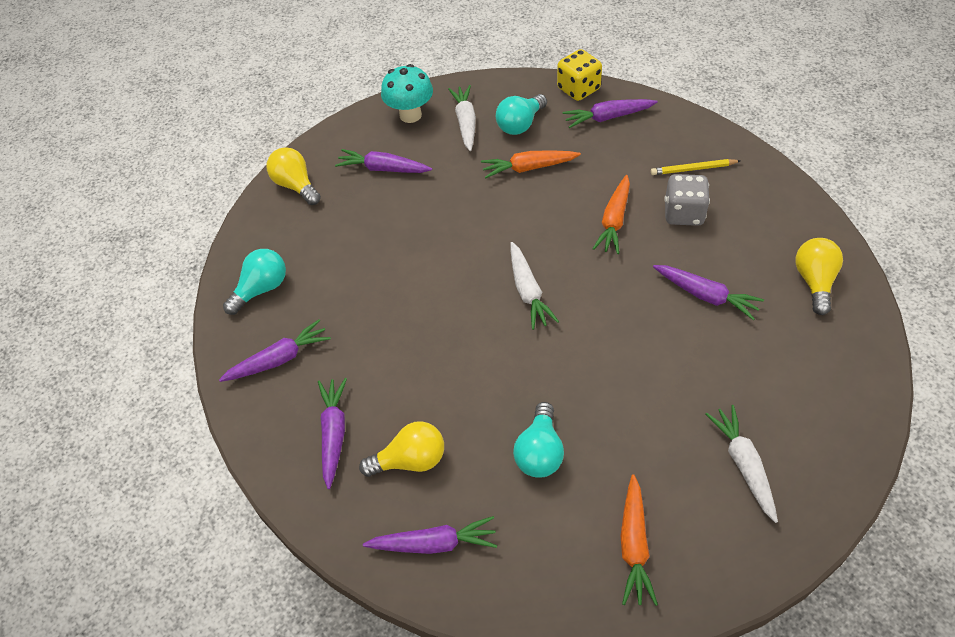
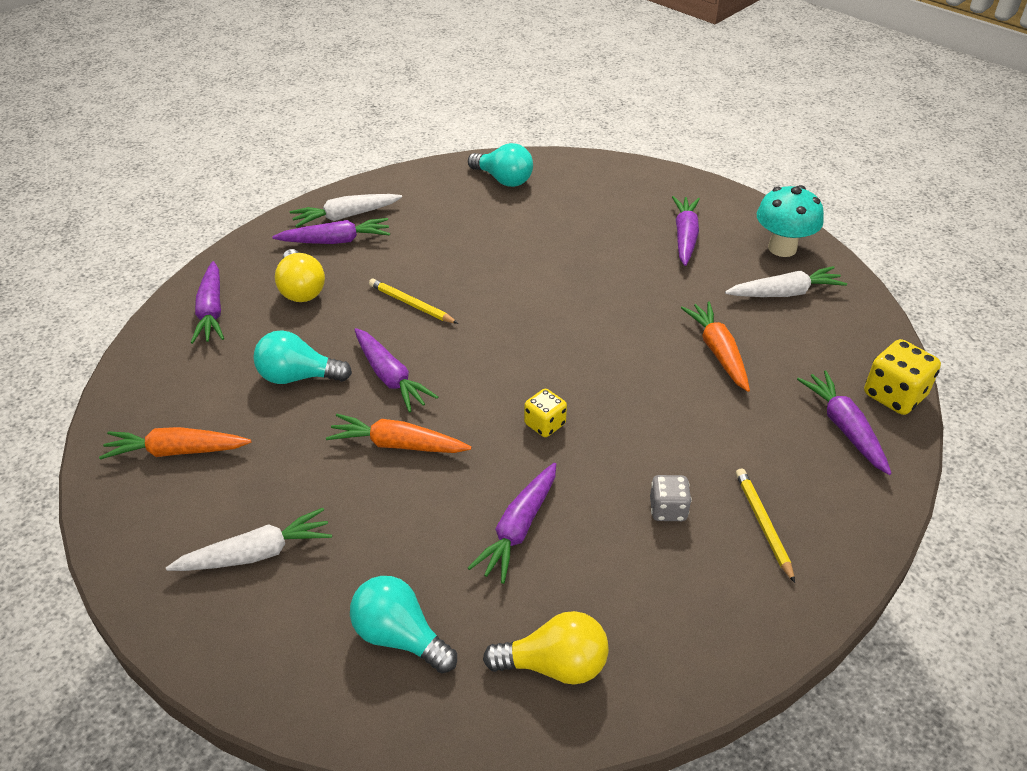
camera: 80 degrees right, 10 degrees down
purple carrot [219,319,331,382] -> purple carrot moved to [354,328,438,413]
yellow light bulb [267,147,321,205] -> none
turquoise light bulb [496,94,547,135] -> turquoise light bulb moved to [350,576,457,673]
white carrot [511,242,559,330] -> white carrot moved to [290,194,402,228]
orange carrot [592,175,630,254] -> orange carrot moved to [326,414,471,453]
grey dice [664,174,710,226] -> grey dice [650,475,692,521], size x0.63
none -> yellow pencil [369,278,459,324]
none -> yellow dice [524,389,567,437]

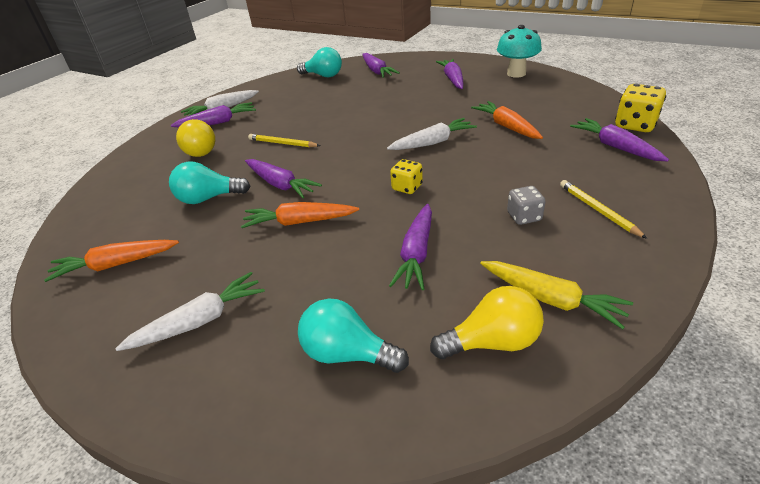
camera: 10 degrees left, 5 degrees down
purple carrot [191,261,224,344] -> purple carrot moved to [362,53,399,78]
white carrot [725,266,847,297] -> white carrot moved to [387,118,477,150]
none -> yellow carrot [480,261,633,329]

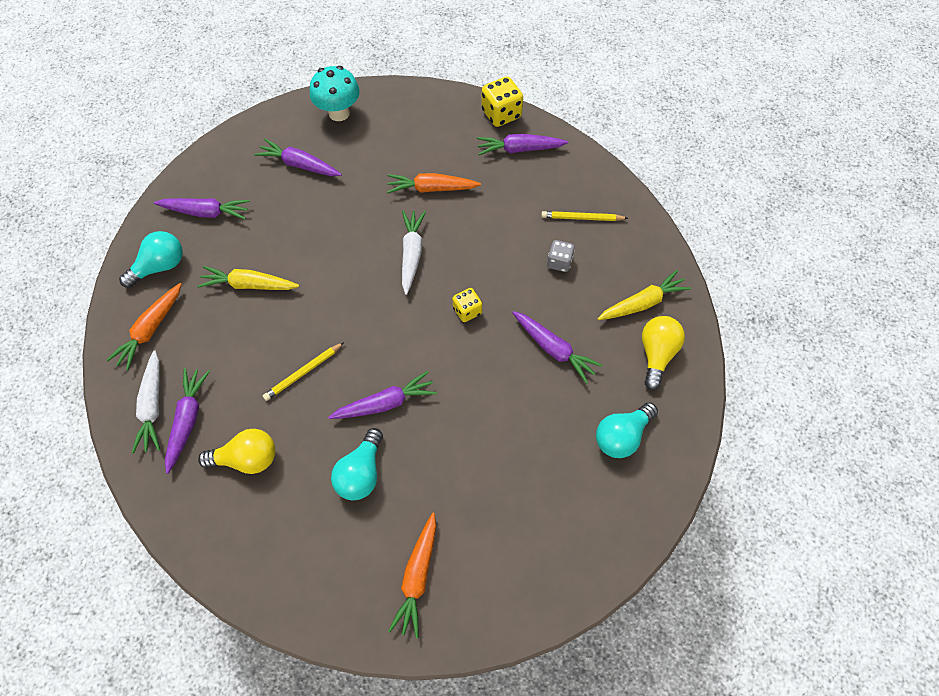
camera: 65 degrees left, 25 degrees up
white carrot [115,272,265,351] -> none
orange carrot [241,202,359,228] -> orange carrot moved to [107,283,182,371]
none -> yellow carrot [197,266,299,290]

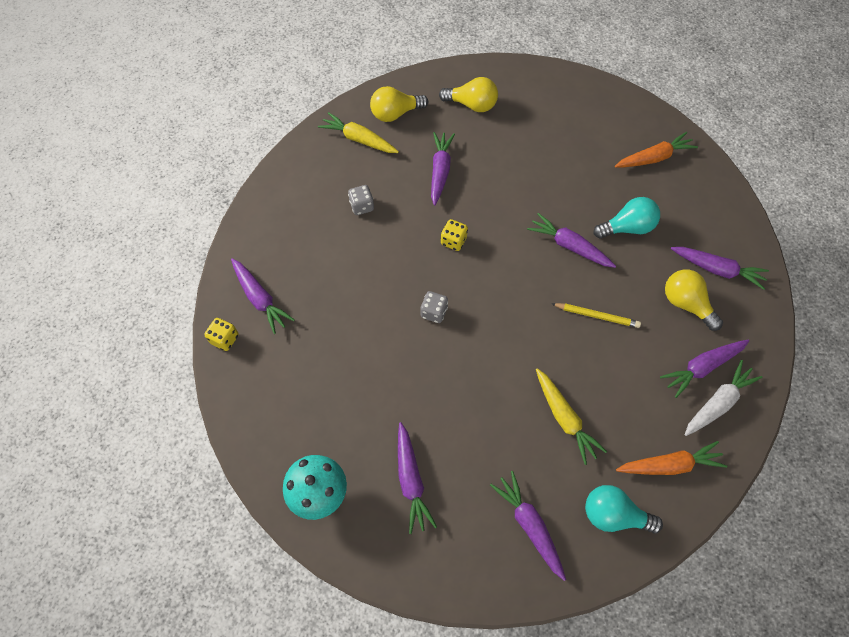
camera: 125 degrees left, 0 degrees up
orange carrot [387,173,481,194] -> none
white carrot [402,210,426,295] -> grey dice [420,291,448,323]
yellow dice [481,77,523,127] -> yellow dice [204,318,239,351], size x0.63
yellow pencil [541,211,628,221] -> none
turquoise light bulb [596,402,658,458] -> yellow light bulb [439,77,498,112]
none -> purple carrot [671,247,769,290]

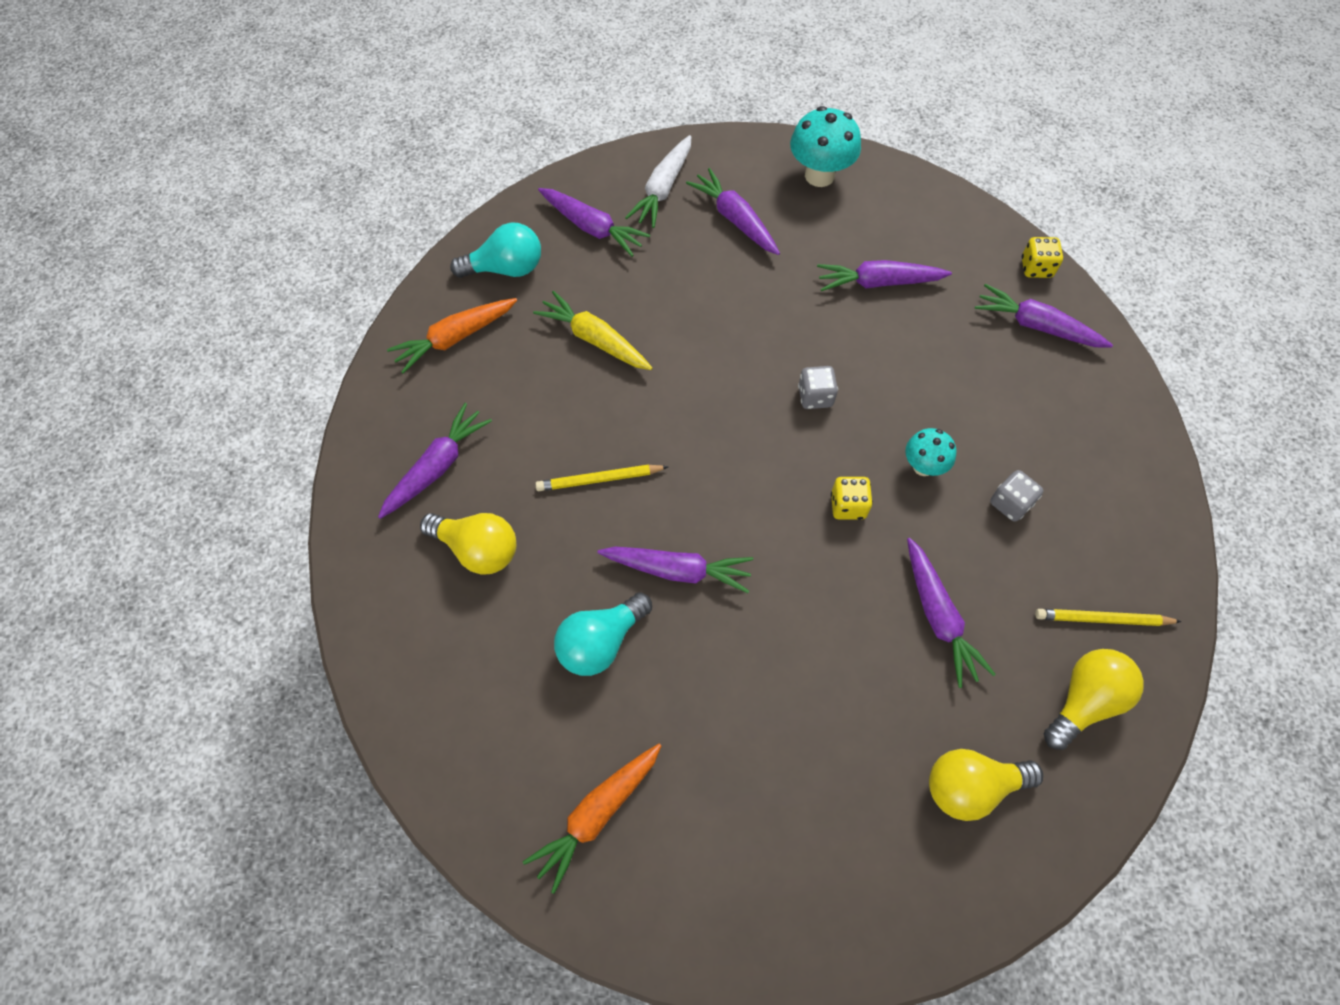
camera: 155 degrees right, 0 degrees up
yellow carrot [318,112,399,153] -> yellow pencil [1035,609,1182,626]
purple carrot [671,247,769,290] -> purple carrot moved to [817,260,952,291]
white carrot [684,360,762,436] -> white carrot moved to [625,135,691,228]
none -> turquoise mushroom [905,428,956,476]

